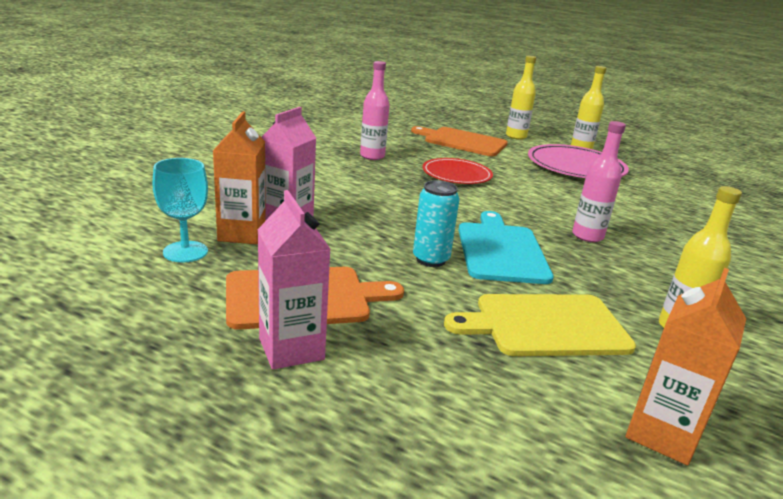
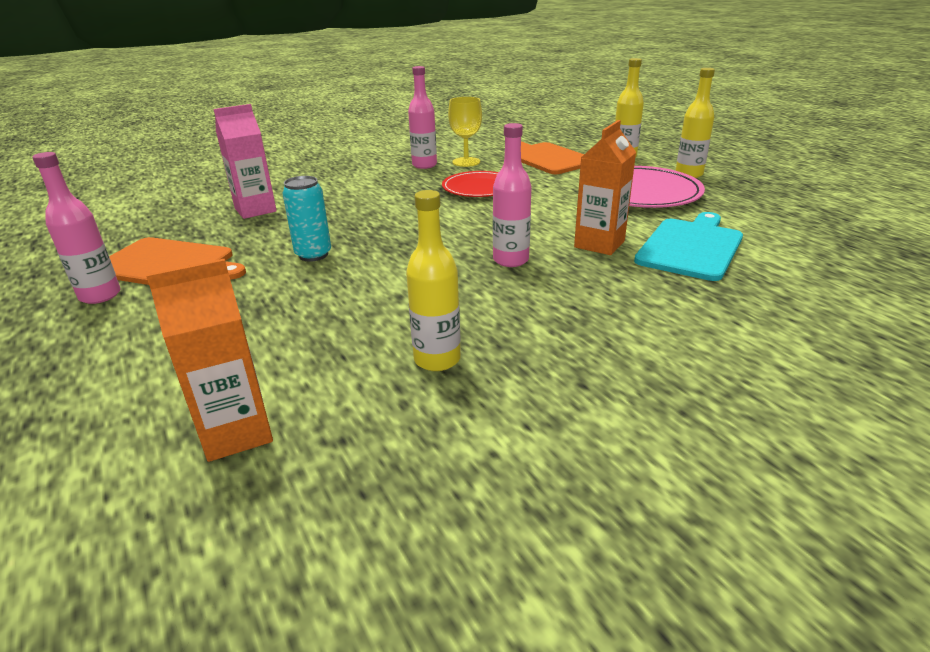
camera: 35 degrees right, 5 degrees up
turquoise goblet [152,158,208,262] -> none
orange carton [213,111,266,244] -> orange carton moved to [574,120,636,255]
pink carton [258,190,331,370] -> pink bottle [32,152,120,304]
yellow cutting board [444,294,636,356] -> none
turquoise cutting board [458,211,554,284] -> turquoise cutting board moved to [634,212,743,281]
none -> yellow goblet [448,97,482,167]

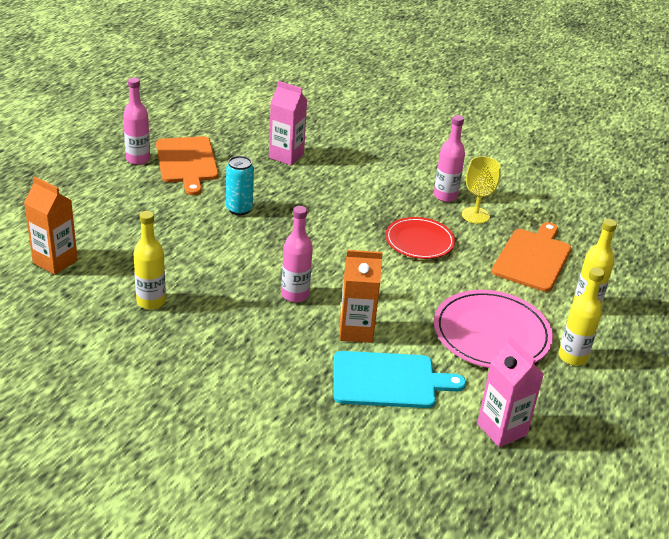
camera: 55 degrees right, 5 degrees up
none -> pink carton [477,336,544,447]

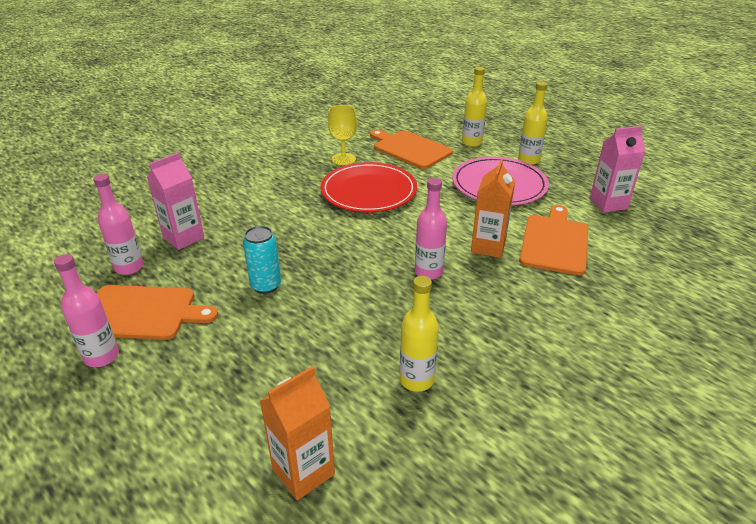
camera: 70 degrees left, 0 degrees up
turquoise cutting board [333,351,466,408] -> orange cutting board [519,205,588,275]
red plate [385,217,455,259] -> red plate [320,162,417,212], size x1.52
pink bottle [434,115,465,202] -> pink bottle moved to [93,174,144,275]

